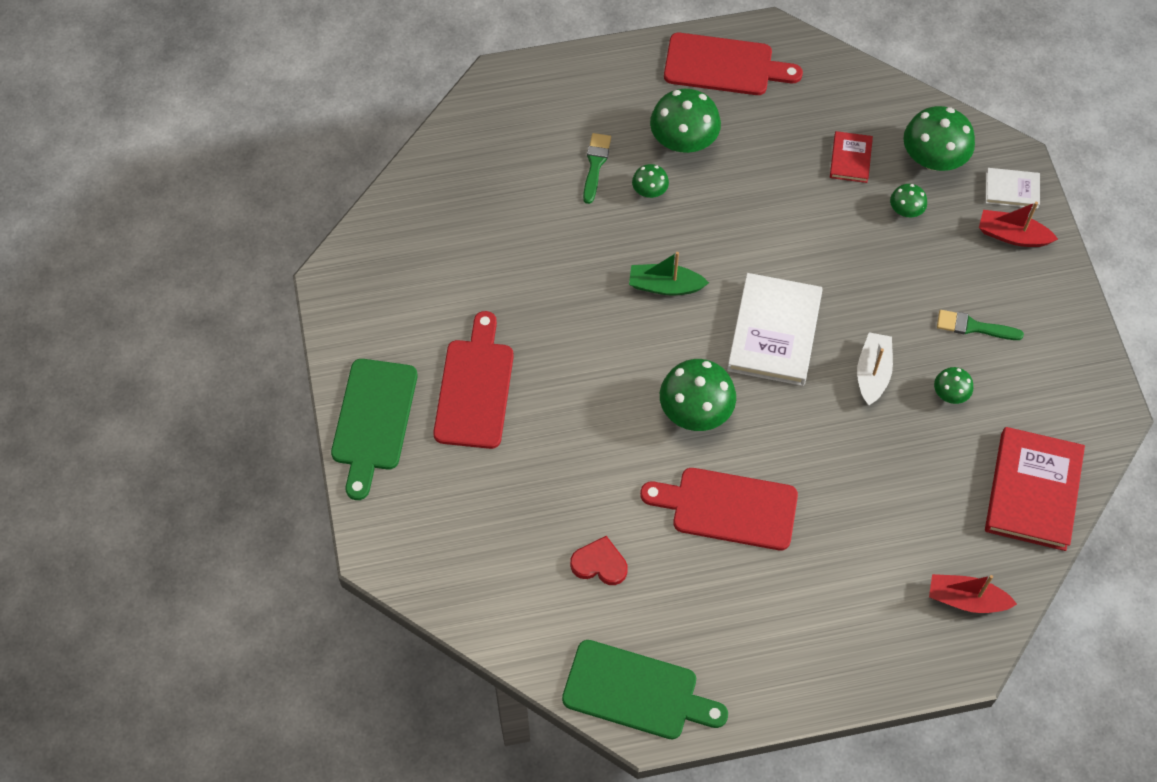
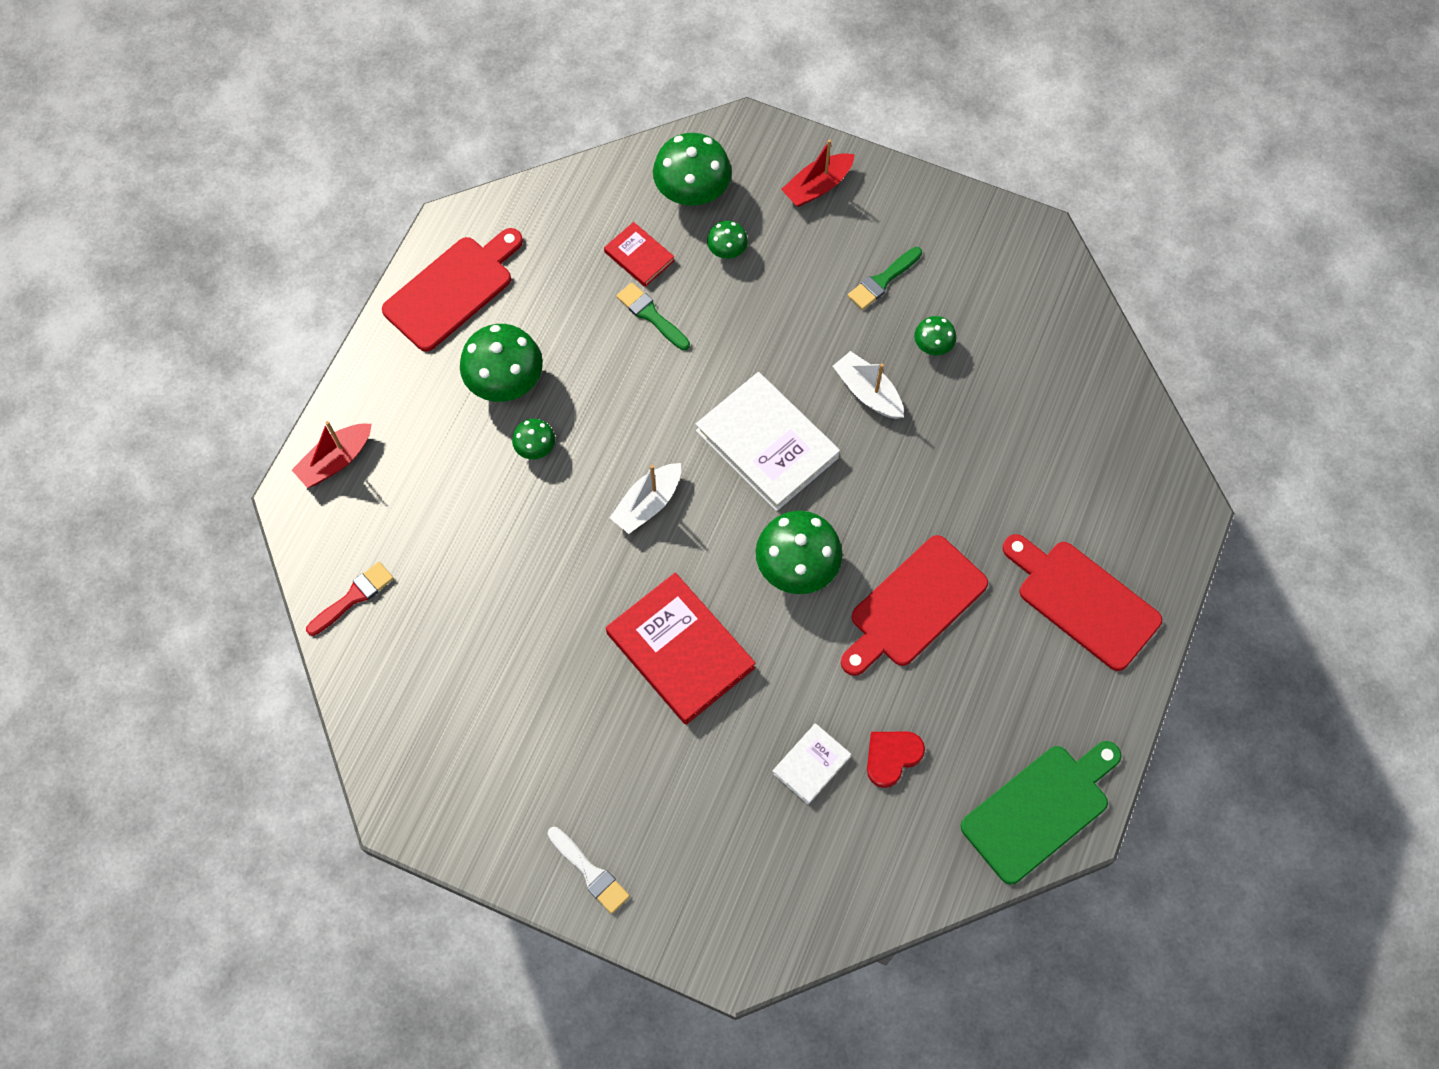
camera: 55 degrees left, 5 degrees up
green cutting board [331,359,417,500] -> white brush [548,827,630,914]
red cutting board [433,311,514,449] -> red cutting board moved to [1003,534,1162,671]
green brush [583,133,611,204] -> green brush moved to [616,283,690,350]
green boat [629,252,709,296] -> white boat [610,463,681,534]
red boat [929,574,1017,613] -> red boat moved to [292,421,372,488]
red book [985,427,1085,551] -> red book moved to [606,573,756,725]
white book [986,168,1040,209] -> white book moved to [772,723,851,804]
none -> red brush [306,562,394,636]

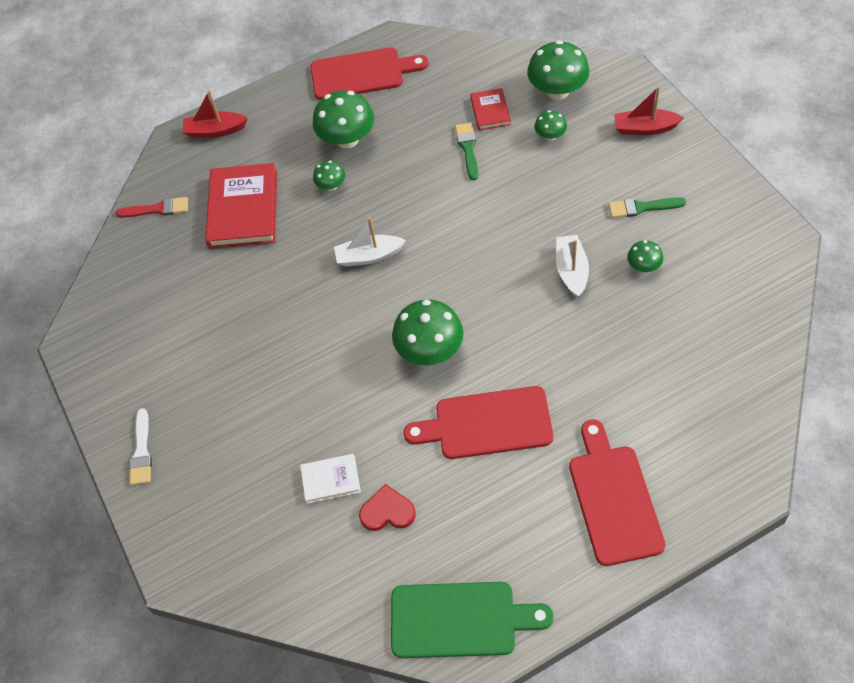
camera: 45 degrees right, 10 degrees down
red book [606,573,756,725] -> red book moved to [205,163,277,249]
white book [696,372,840,511] -> none

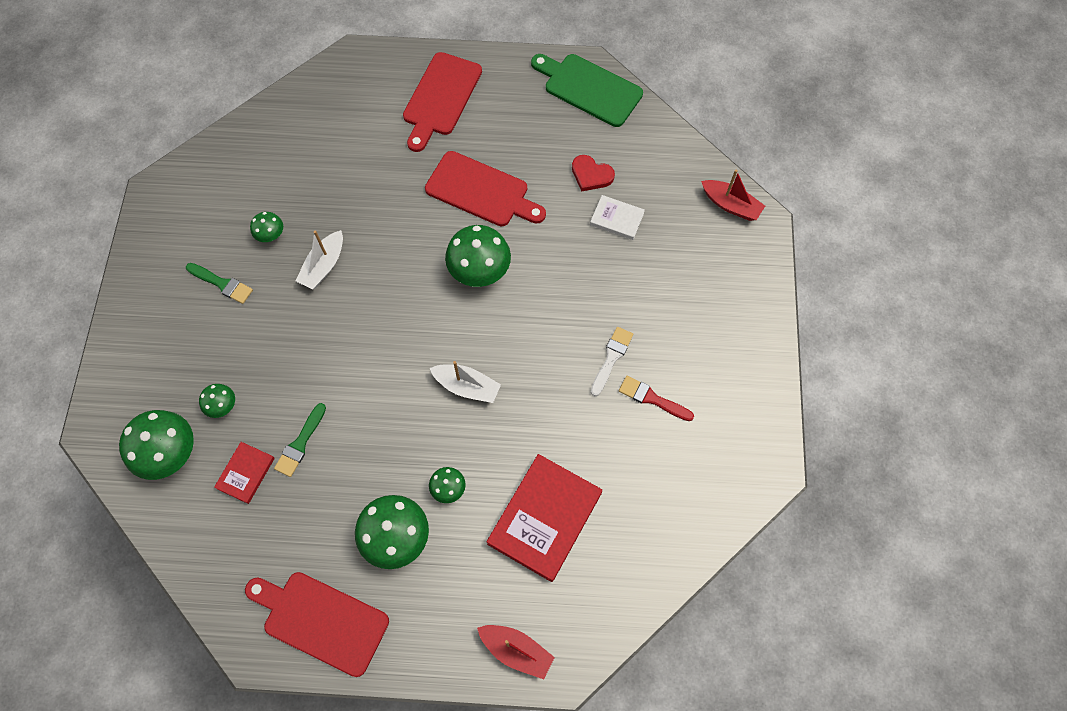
camera: 155 degrees left, 10 degrees up
red brush [116,197,188,218] -> red brush moved to [619,376,694,421]
white brush [129,408,152,485] -> white brush moved to [591,327,633,396]
red boat [614,86,684,135] -> red boat moved to [701,169,765,221]

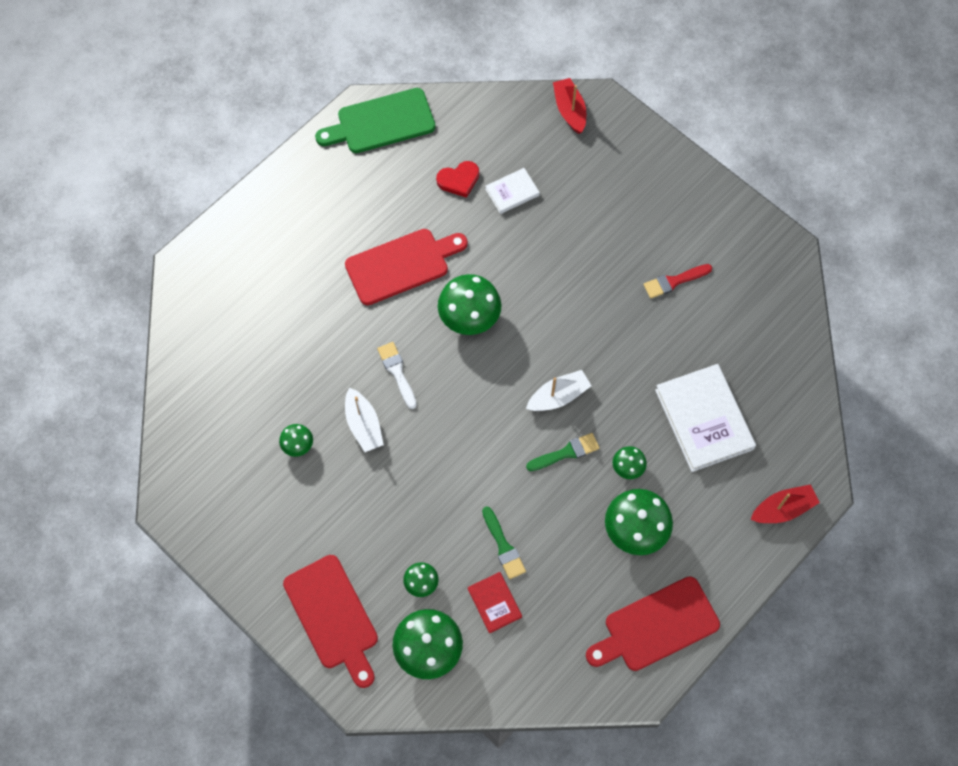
camera: 50 degrees left, 0 degrees up
green brush [186,263,253,304] -> green brush moved to [526,433,599,471]
red cutting board [403,52,482,152] -> red cutting board moved to [283,555,378,688]
red book [487,454,602,582] -> white book [655,364,756,472]
white brush [591,327,633,396] -> white brush moved to [377,342,417,409]
red boat [701,169,765,221] -> red boat turned 90 degrees counterclockwise [553,78,586,134]

